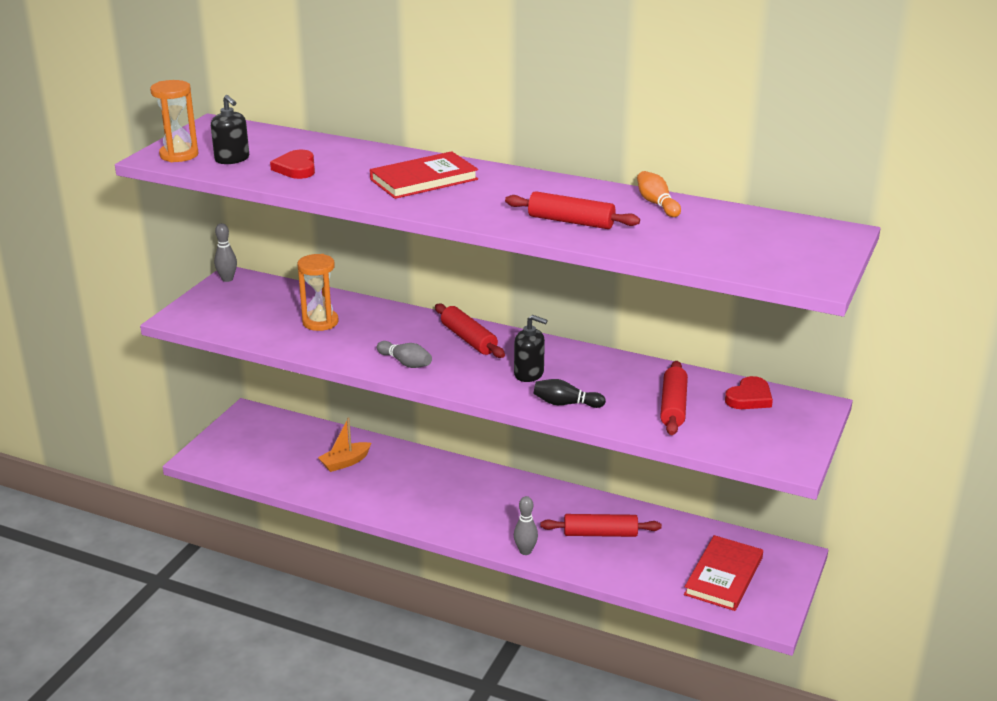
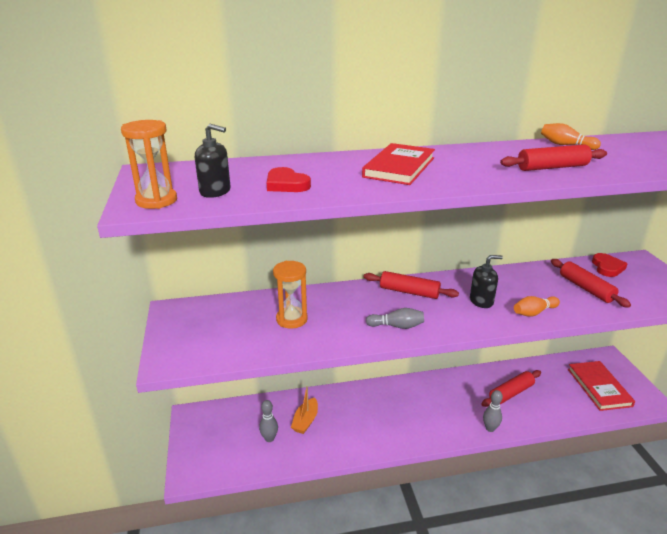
camera: 35 degrees left, 0 degrees up
grey bowling pin [214,223,237,282] -> grey bowling pin moved to [259,400,278,442]
black bowling pin [533,379,606,408] -> orange bowling pin [514,296,560,317]

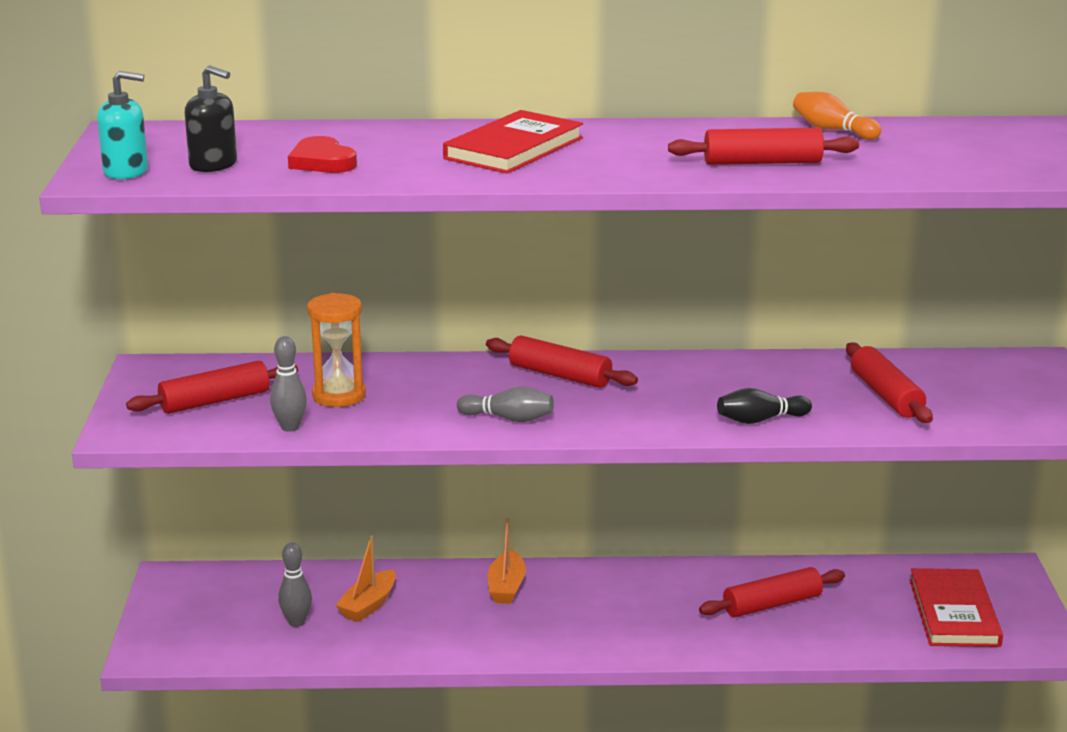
camera: 10 degrees right, 5 degrees down
orange hourglass [121,120,177,209] -> turquoise soap dispenser [97,71,148,179]
black soap dispenser [470,255,503,308] -> none
grey bowling pin [483,390,503,432] -> grey bowling pin moved to [270,336,307,432]
orange bowling pin [514,296,560,317] -> black bowling pin [717,388,812,424]
red heart [592,253,628,277] -> none
none -> red rolling pin [126,361,298,414]
none -> orange boat [487,518,526,604]

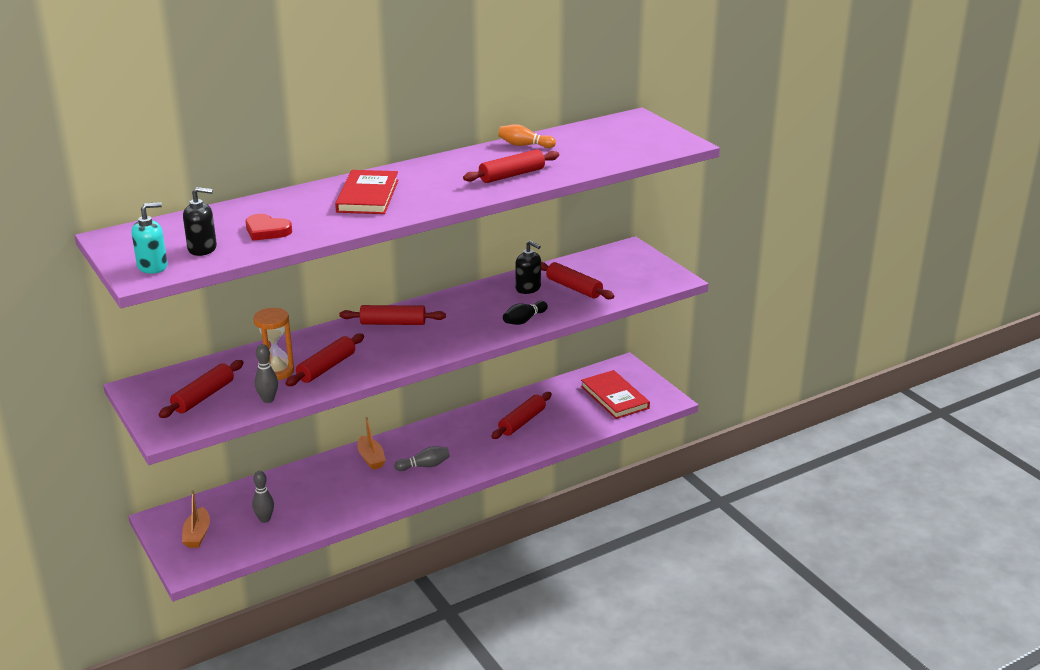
camera: 30 degrees left, 5 degrees up
orange boat [335,535,396,622] -> orange boat moved to [182,490,210,548]
grey bowling pin [457,386,554,422] -> grey bowling pin moved to [395,446,450,471]
none -> red rolling pin [286,334,364,386]
none -> black soap dispenser [515,240,541,294]

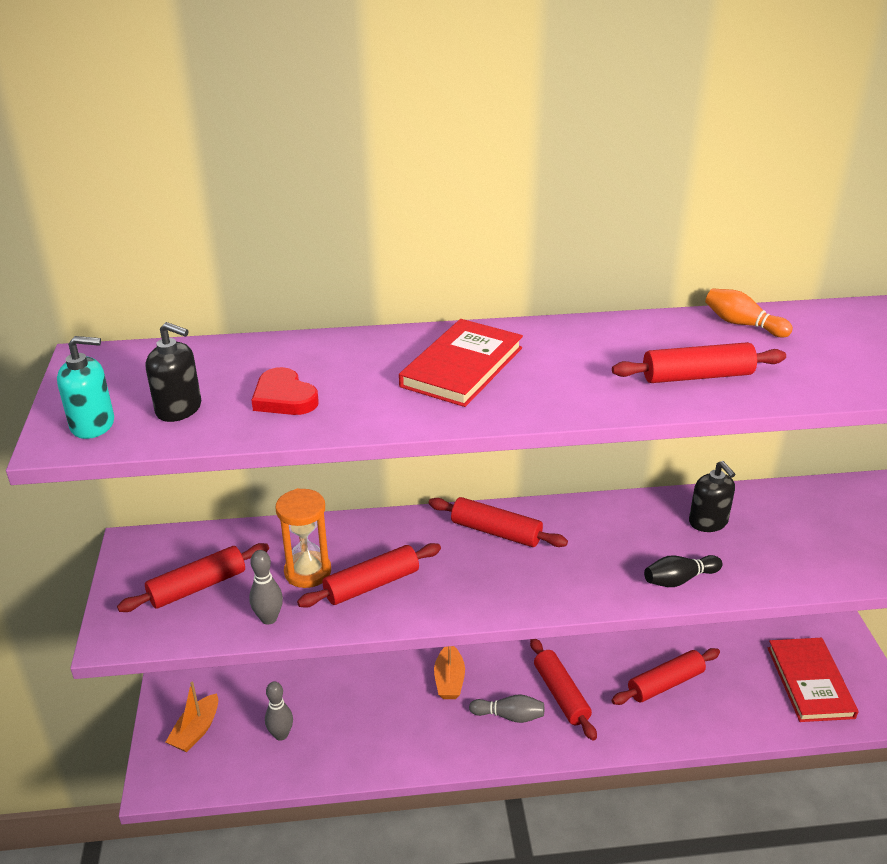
camera: 25 degrees right, 5 degrees up
red rolling pin [541,262,614,299] -> red rolling pin moved to [530,639,597,741]

